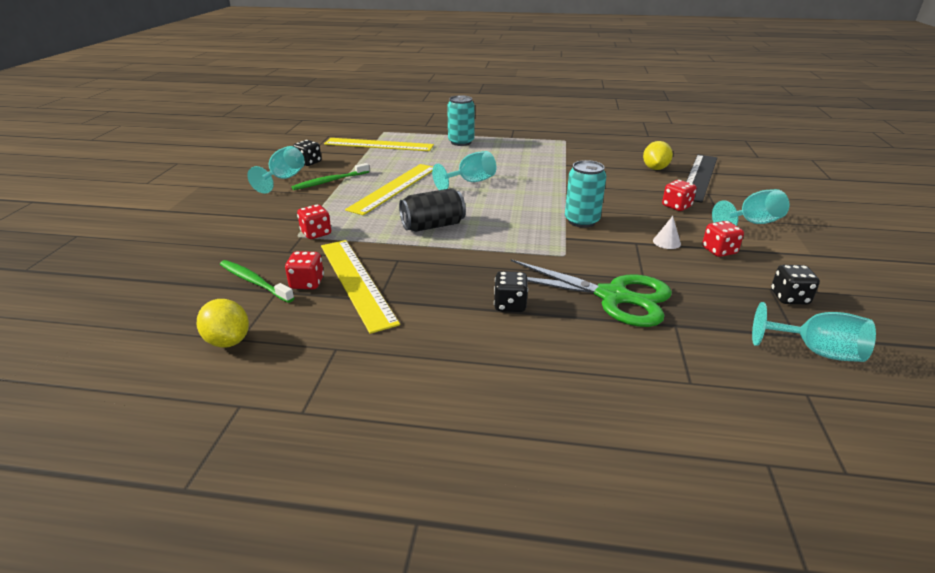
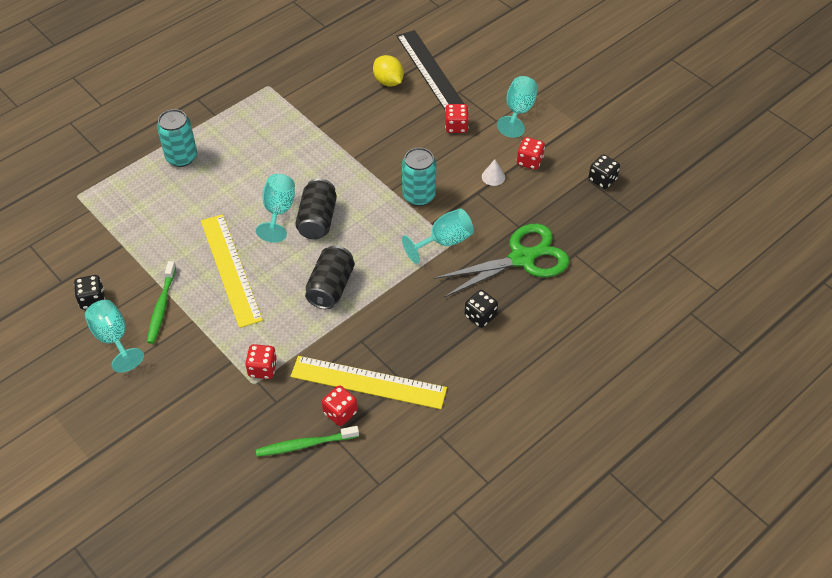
camera: 50 degrees left, 20 degrees up
yellow lemon [197,299,249,348] -> none
yellow ruler [324,138,434,151] -> none
turquoise goblet [752,302,876,362] -> turquoise goblet moved to [402,208,474,264]
none -> black can [295,179,337,240]

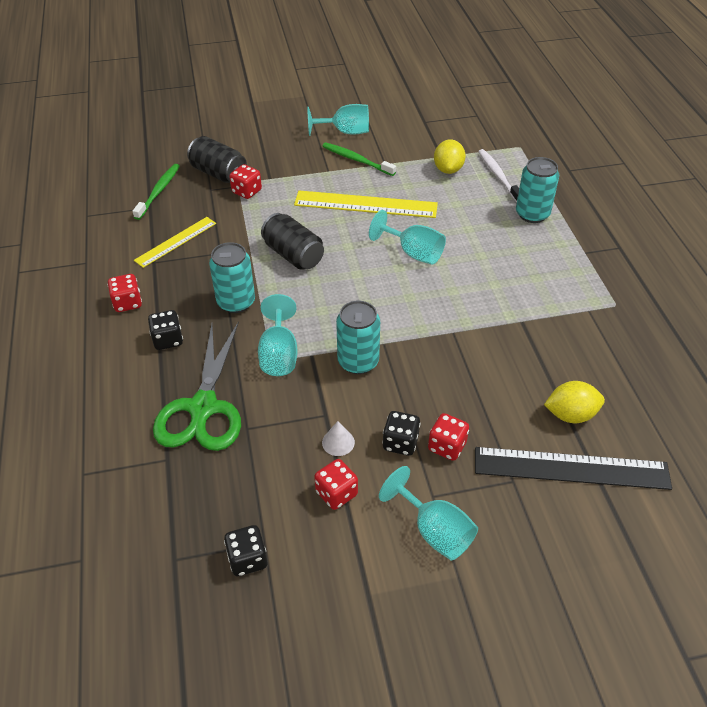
camera: 120 degrees right, 5 degrees down
black dice [74,275,105,310] -> black dice moved to [382,411,421,456]
yellow ruler [291,356,447,409] -> yellow ruler [134,217,216,268], size x0.62
black can [295,179,337,240] -> black can moved to [187,136,247,183]
red dice [322,386,358,426] -> red dice moved to [107,274,142,312]
none -> turquoise can [209,242,255,313]
none -> yellow lemon [434,139,466,174]
none -> white toothbrush [478,149,519,202]

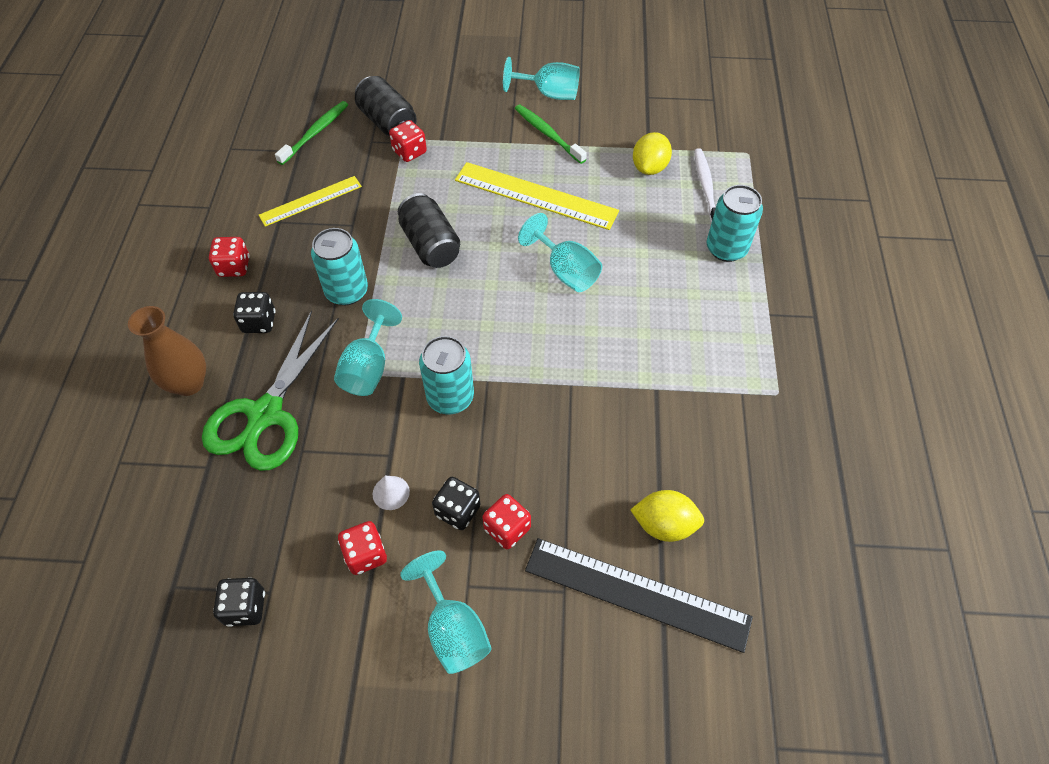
camera: 15 degrees right, 10 degrees up
none -> brown vase [128,306,206,396]

